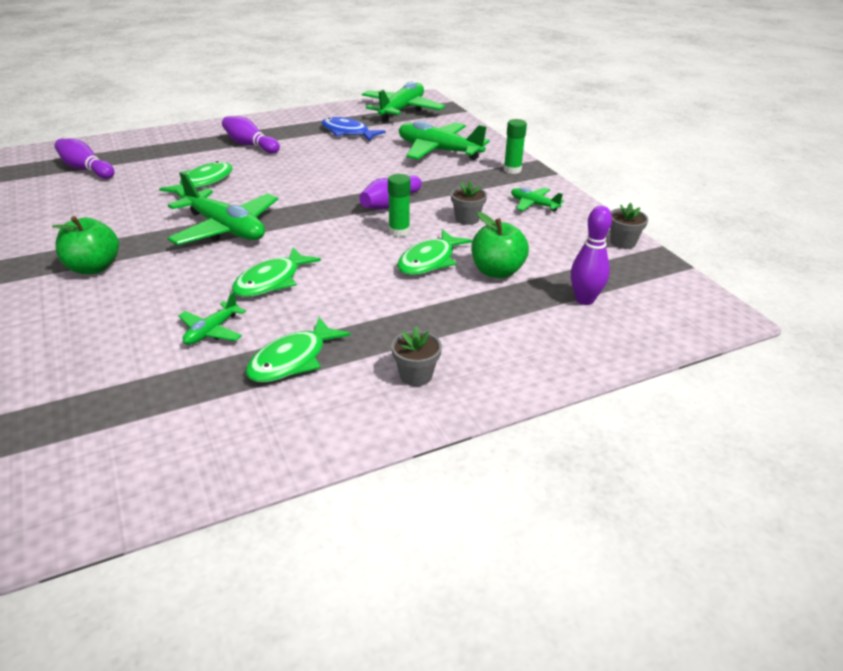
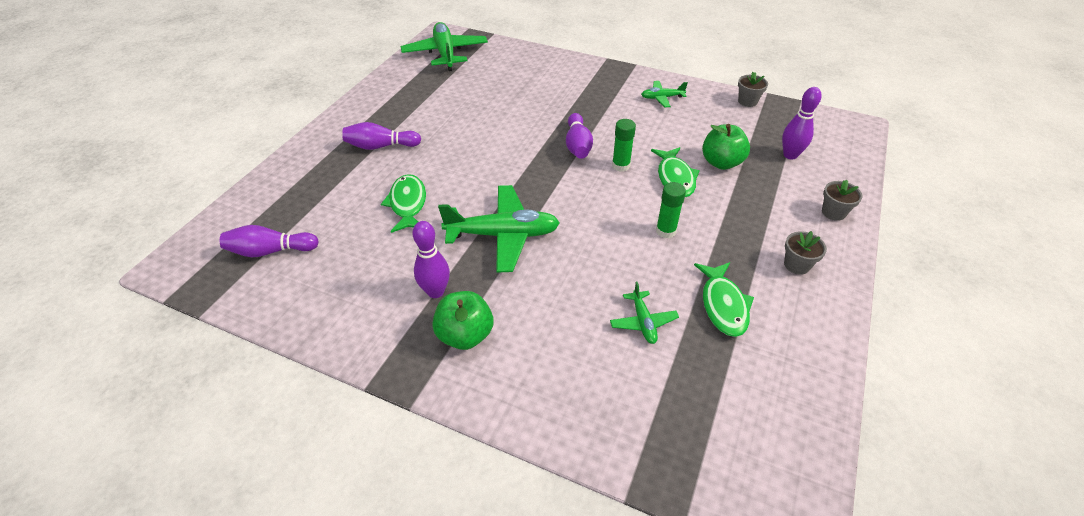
camera: 40 degrees left, 10 degrees up
green fish [232,248,321,297] -> none
blue fish [322,117,386,141] -> none
green plane [399,121,490,160] -> none
grey flower pot [451,181,487,225] -> grey flower pot moved to [822,180,862,221]
green glue stick [504,119,527,174] -> green glue stick moved to [656,182,686,238]
none -> purple bowling pin [412,221,450,298]

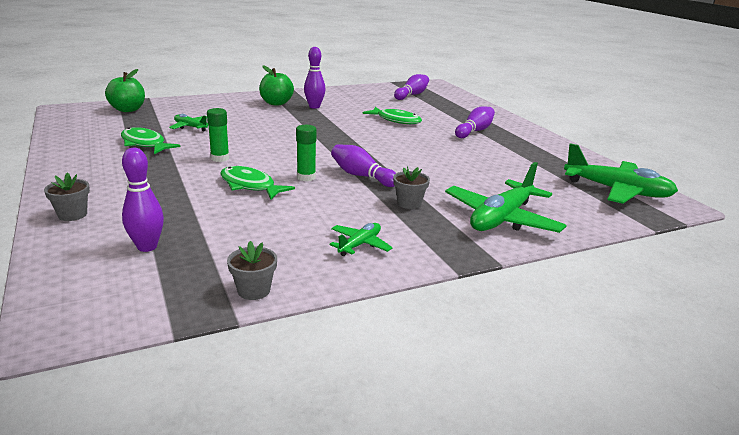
camera: 130 degrees right, 20 degrees down
green plane [438,185,560,272] -> green plane moved to [445,162,567,233]
green apple [702,124,750,170] -> green apple moved to [105,69,145,112]
grey flower pot [784,231,827,275] -> grey flower pot moved to [393,167,430,209]

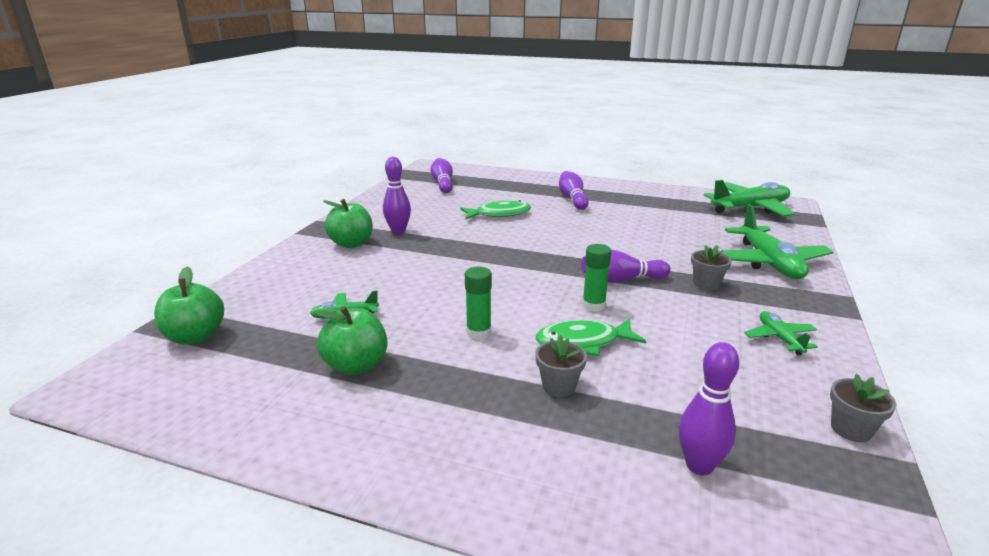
camera: 45 degrees left, 0 degrees up
grey flower pot [44,172,90,221] -> grey flower pot moved to [535,335,587,397]
green fish [121,127,180,154] -> green apple [314,306,388,375]

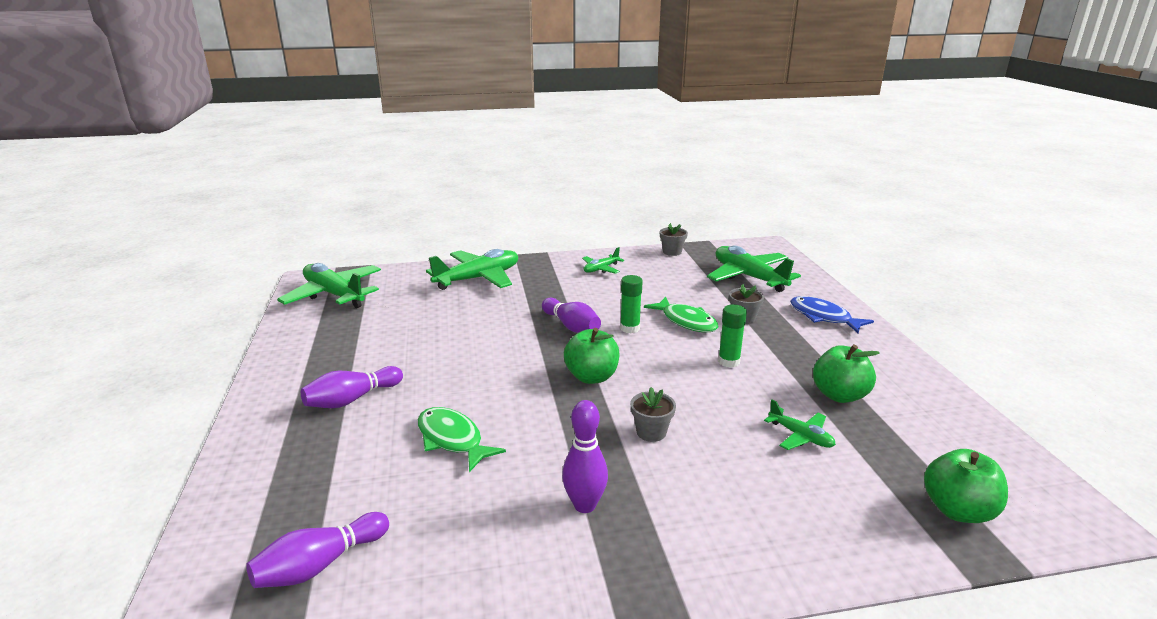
camera: 120 degrees left, 0 degrees up
green apple [323,199,373,248] -> green apple moved to [564,328,620,384]
purple bowling pin [679,342,740,475] -> green plane [707,246,801,292]
grey flower pot [691,245,732,290] -> grey flower pot moved to [631,387,676,442]
none -> blue fish [790,296,874,334]

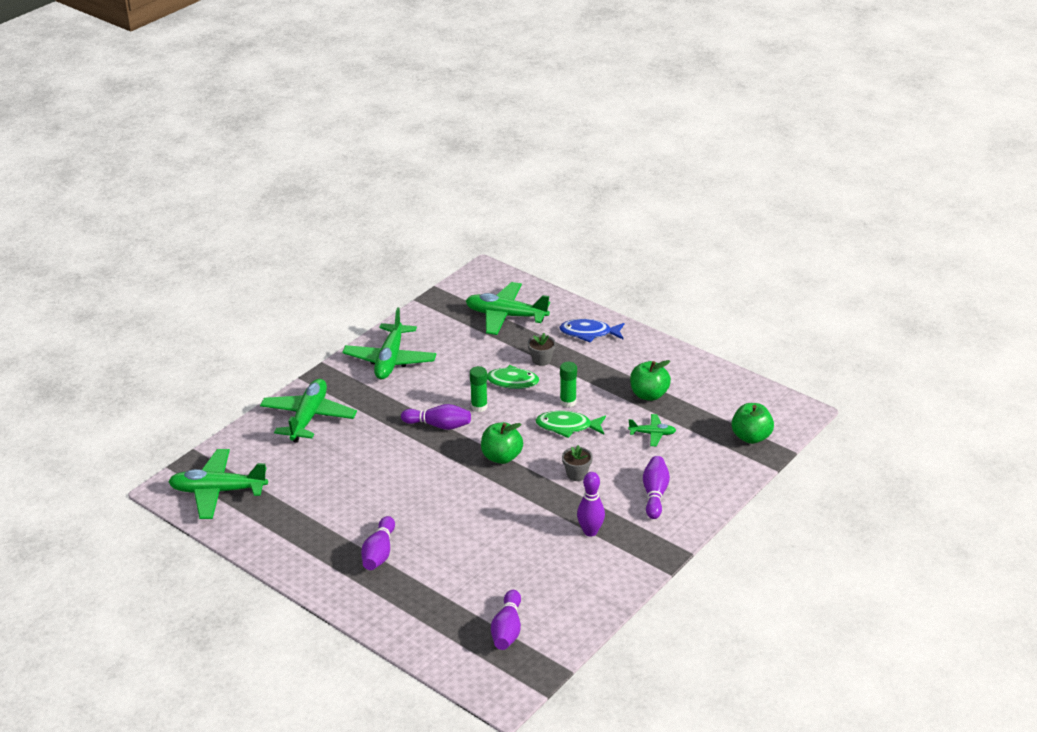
camera: 40 degrees left, 10 degrees up
green fish [418,407,506,472] -> green fish moved to [535,411,606,438]
green plane [582,247,624,274] -> green plane [342,307,436,379], size x2.00
grey flower pot [660,223,688,256] -> none
none -> purple bowling pin [643,456,670,519]

